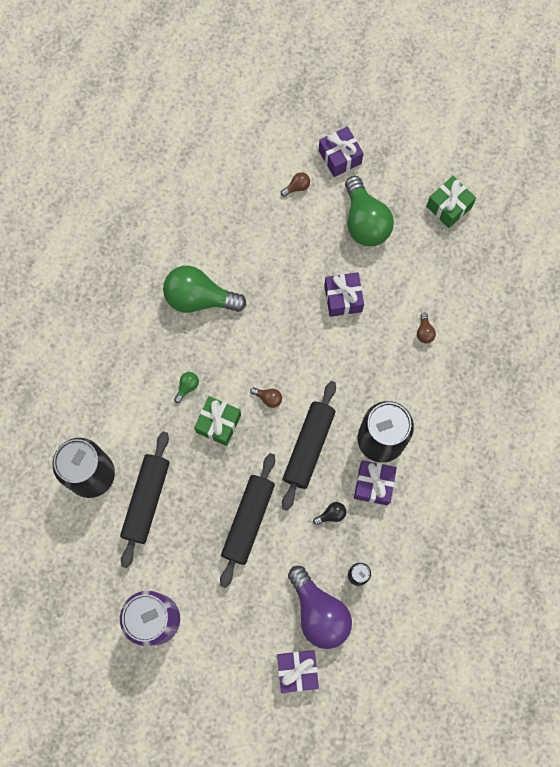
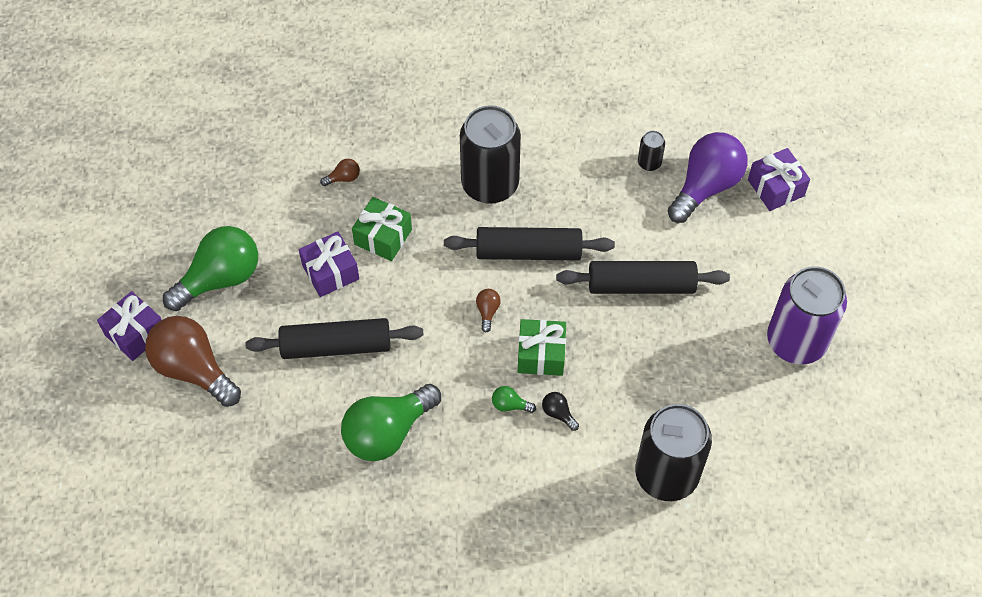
camera: 110 degrees left, 15 degrees down
black rolling pin [120,431,170,568] -> black rolling pin moved to [245,318,423,359]
green light bulb [163,266,247,313] -> green light bulb turned 60 degrees clockwise [341,384,441,461]
brown light bulb [281,172,310,197] -> brown light bulb [145,316,241,407], size x2.48
black light bulb [313,502,346,525] -> black light bulb moved to [542,392,579,431]
purple gift [354,460,397,505] -> none
green gift [426,176,476,228] -> green gift moved to [352,197,412,261]

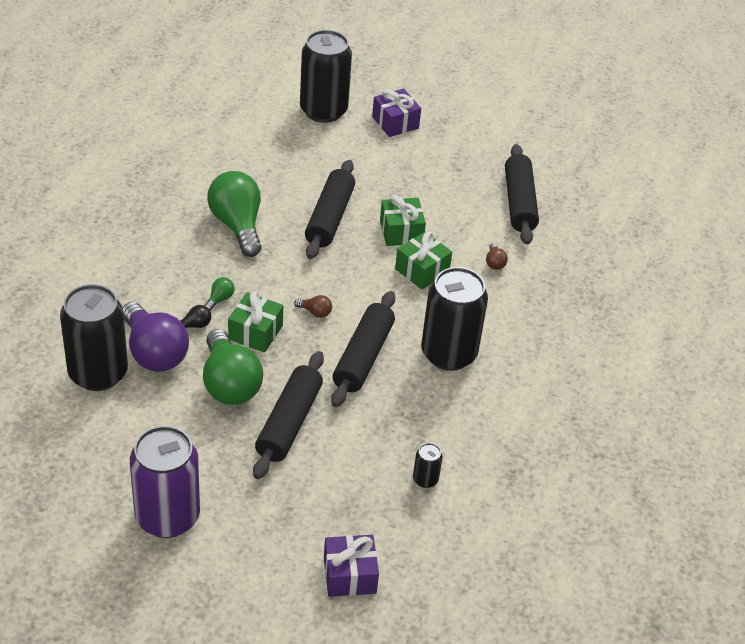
camera: 105 degrees right, 15 degrees down
brown light bulb [145,316,241,407] -> none
green light bulb [163,226,258,311] -> green light bulb moved to [203,329,263,405]
purple gift [299,232,359,297] -> green gift [380,195,426,246]
purple light bulb [668,132,748,223] -> purple light bulb moved to [123,302,189,372]
none -> black can [300,30,352,123]
none -> black rolling pin [505,144,539,245]

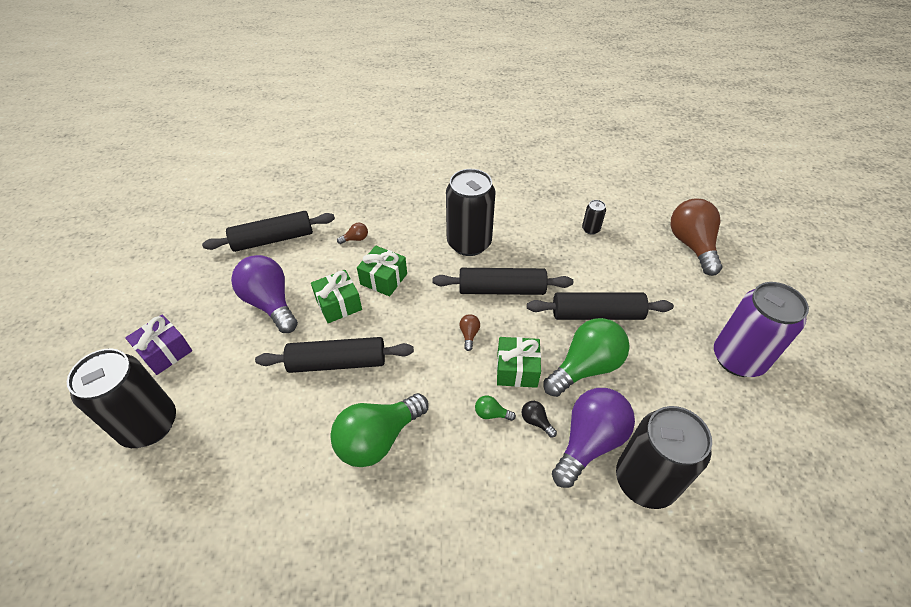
camera: 105 degrees left, 5 degrees up
purple gift [324,535,379,597] -> brown light bulb [670,198,722,276]
none -> purple light bulb [231,255,298,333]

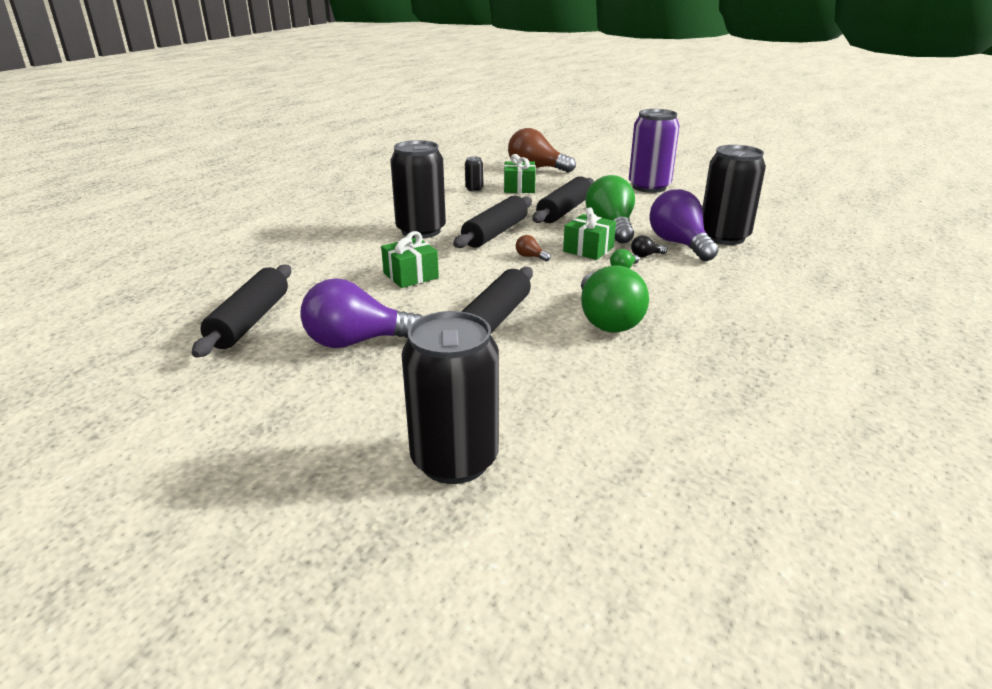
camera: 60 degrees left, 20 degrees down
purple gift [125,315,192,375] -> none
green gift [311,270,362,323] -> green gift moved to [504,154,536,193]
brown light bulb [337,223,368,244] -> none

